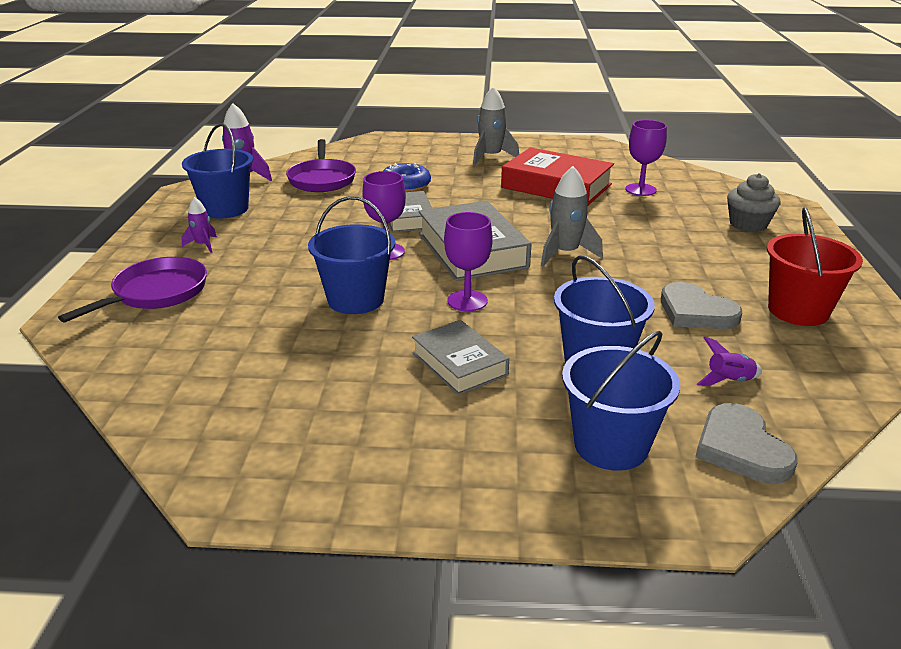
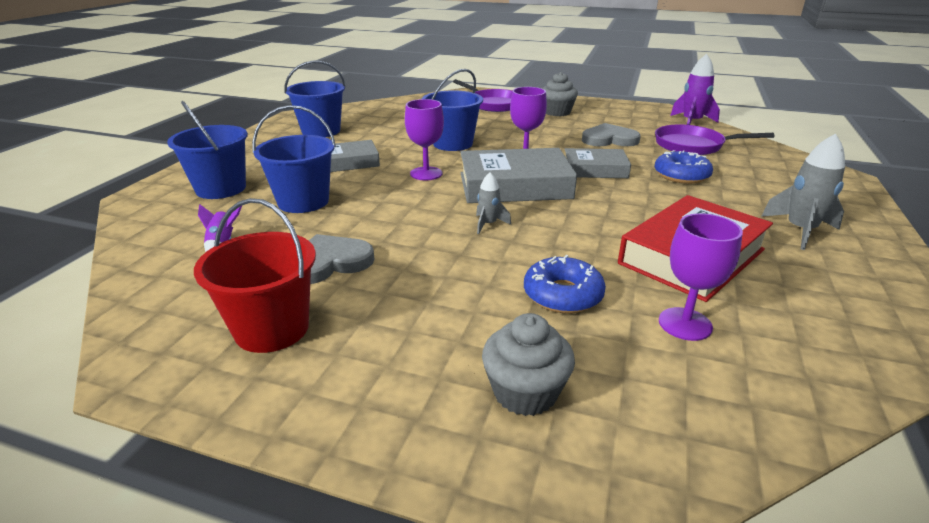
camera: 105 degrees right, 0 degrees up
purple rocket [181,197,217,253] -> grey cupcake [542,72,578,116]
blue bucket [182,123,253,219] -> blue bucket moved to [284,61,345,137]
grey rocket [541,166,603,266] -> grey rocket [476,172,511,234], size x0.57
grey heart [695,403,797,484] -> grey heart moved to [582,123,641,146]
none -> blue donut [524,255,606,313]

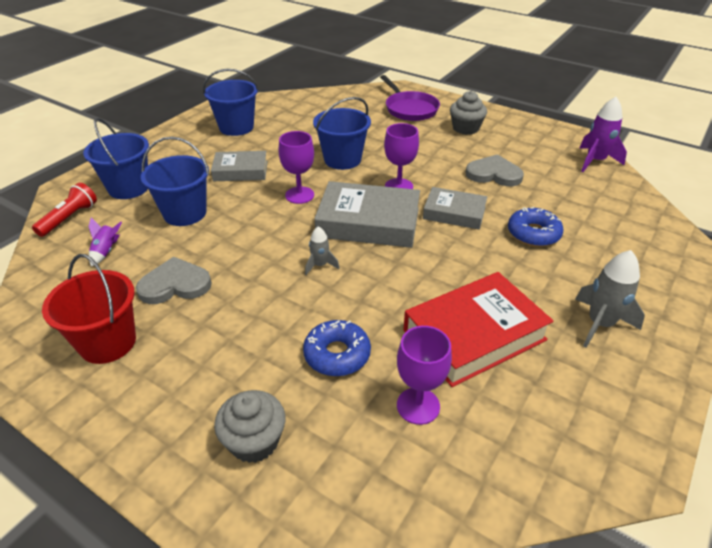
camera: 15 degrees right, 10 degrees up
purple pan [655,124,774,155] -> none
none -> red flashlight [32,182,97,237]

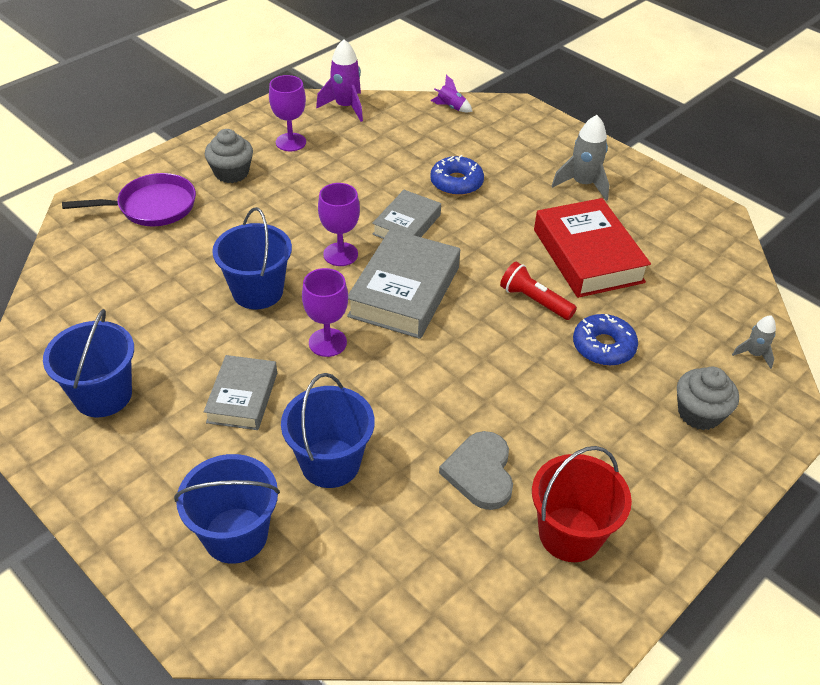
camera: 80 degrees left, 5 degrees up
red flashlight [32,182,97,237] -> red flashlight moved to [500,262,577,320]
purple rocket [88,217,122,267] -> purple rocket moved to [430,75,472,112]
grey rocket [305,226,340,275] -> grey rocket moved to [732,315,776,369]
purple goblet [397,326,452,425] -> purple goblet moved to [269,75,306,151]
grey heart [465,154,524,186] -> none

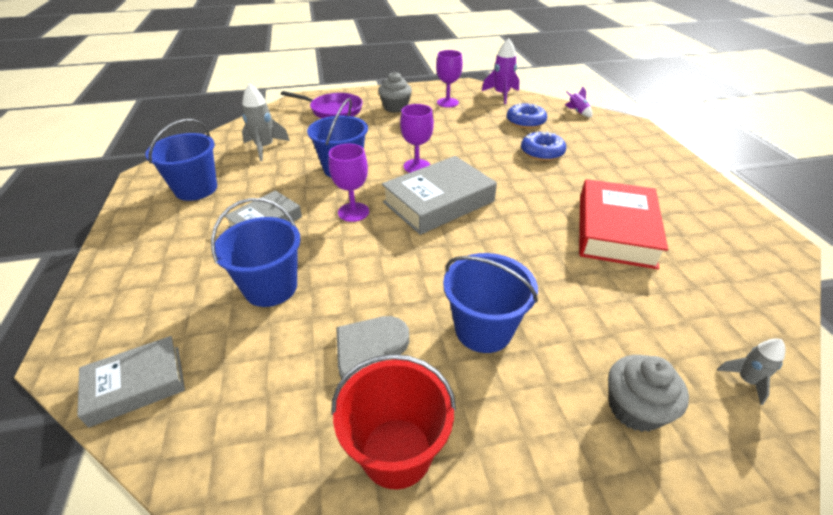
camera: 35 degrees right, 5 degrees down
blue bucket [174,454,280,564] -> blue bucket moved to [443,253,538,353]
grey book [372,190,441,239] -> grey book moved to [77,336,185,428]
red flashlight [500,262,577,320] -> none
grey rocket [552,115,609,201] -> grey rocket moved to [242,83,290,161]
blue donut [573,314,638,366] -> blue donut moved to [507,103,547,129]

